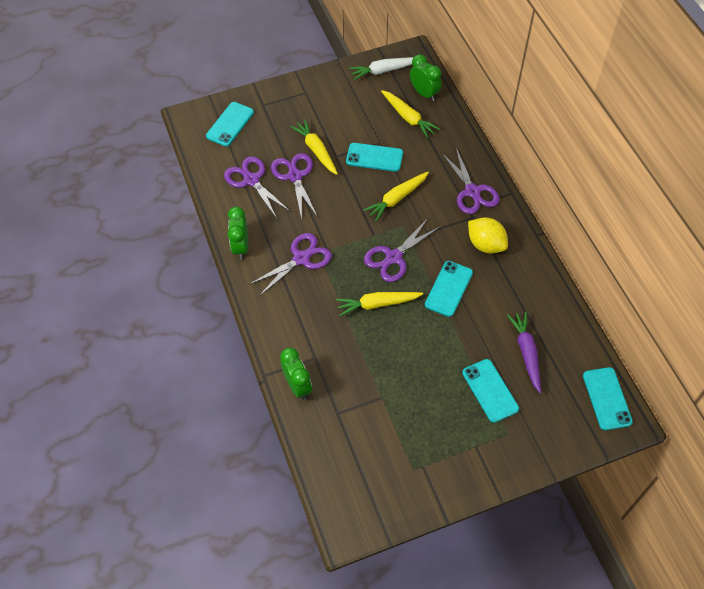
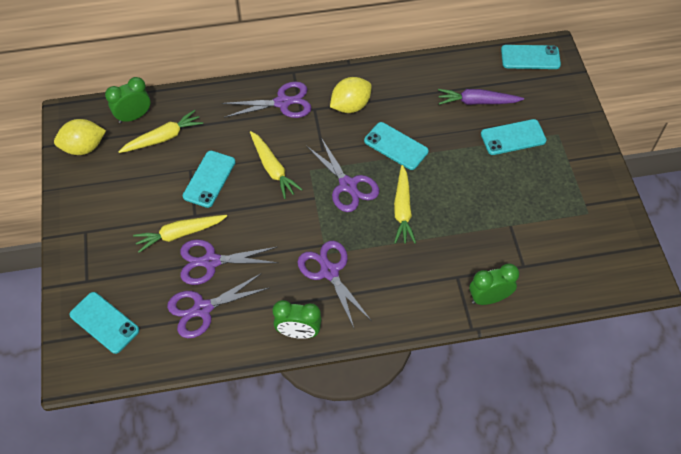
camera: 80 degrees left, 0 degrees up
white carrot [349,57,414,80] -> yellow lemon [54,119,106,155]

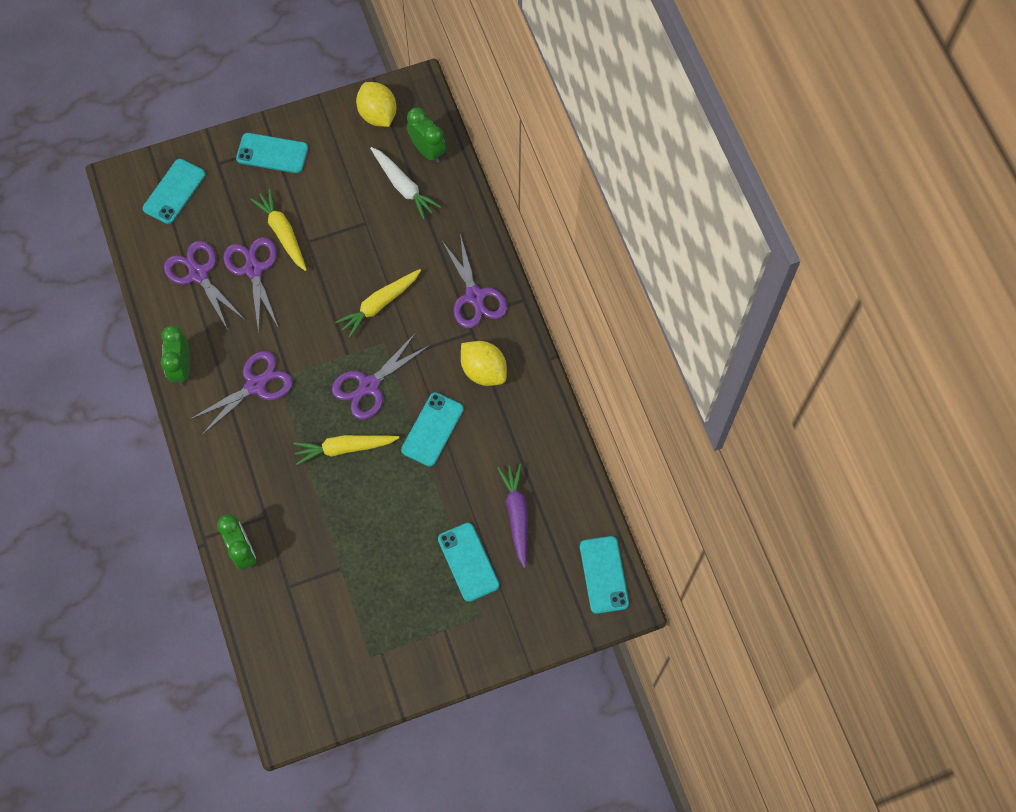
camera: 80 degrees right, 10 degrees up
yellow carrot [118,110,203,153] -> white carrot [370,147,441,220]
turquoise phone [183,151,236,208] -> turquoise phone moved to [236,133,308,173]

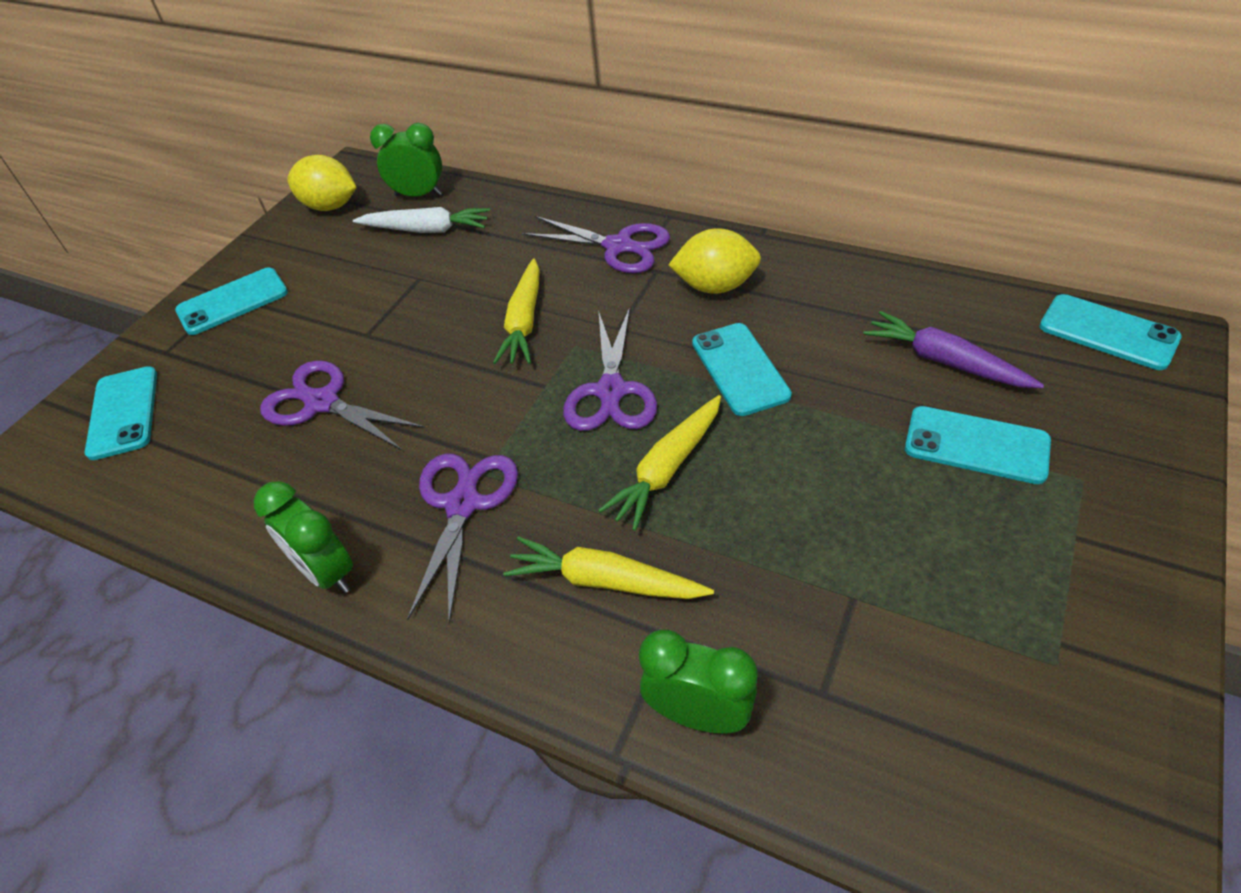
camera: 40 degrees left, 20 degrees down
purple scissors [164,241,245,330] -> none
yellow carrot [250,189,307,271] -> yellow carrot moved to [503,536,714,599]

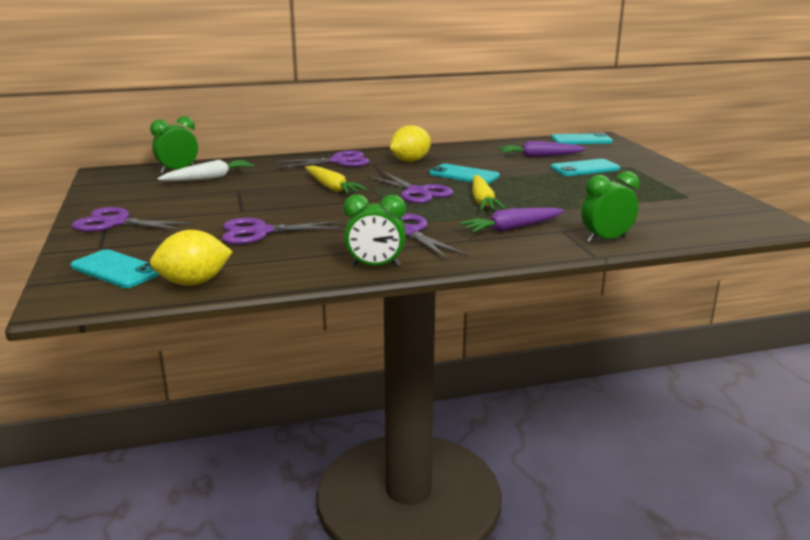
camera: 45 degrees left, 25 degrees down
turquoise phone [175,267,288,335] -> purple scissors [72,207,195,232]
yellow lemon [287,155,356,211] -> yellow lemon moved to [150,230,233,286]
yellow carrot [503,536,714,599] -> purple carrot [459,208,564,233]

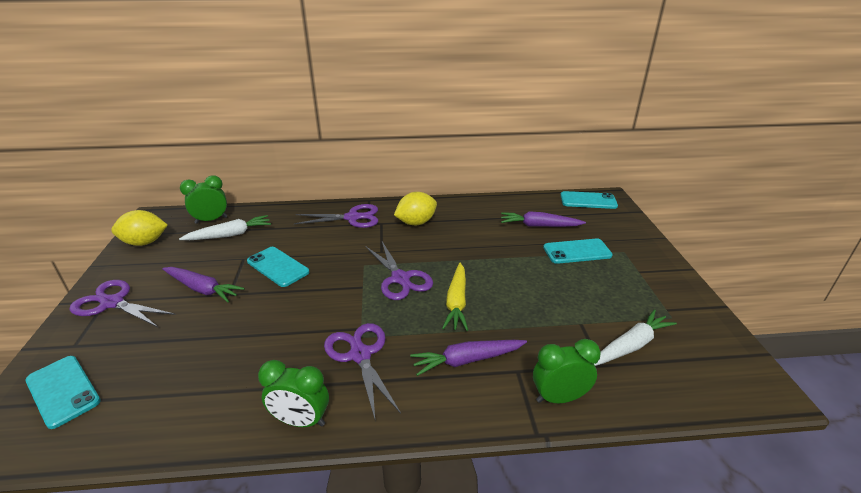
camera: 10 degrees right, 10 degrees up
yellow lemon [150,230,233,286] -> yellow lemon moved to [111,210,168,246]
purple scissors [222,218,345,244] -> none
yellow carrot [305,165,367,194] -> none
turquoise phone [429,164,500,184] -> turquoise phone moved to [247,247,309,287]
none -> purple carrot [162,267,245,302]
none -> white carrot [594,309,677,366]

